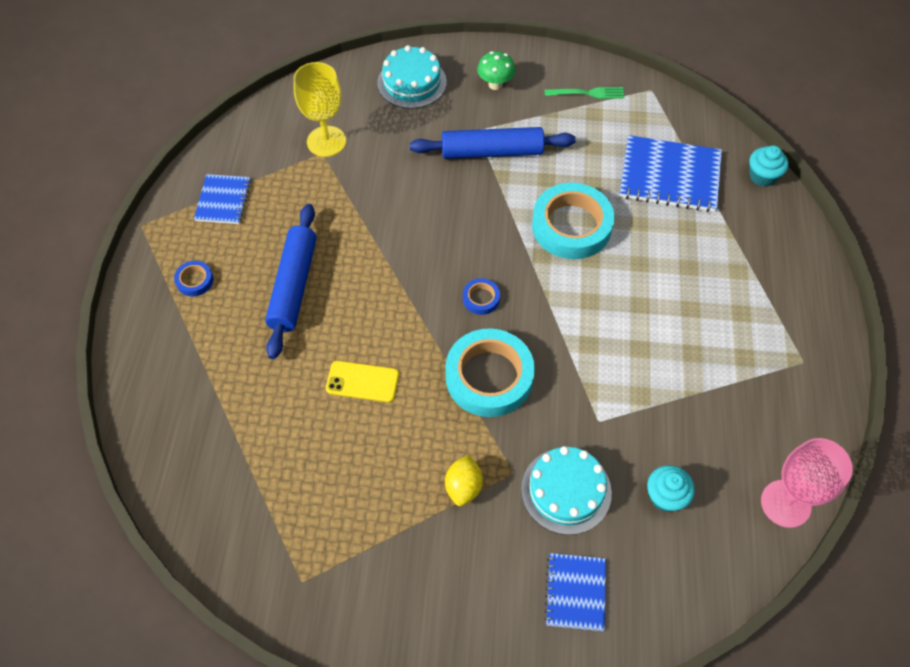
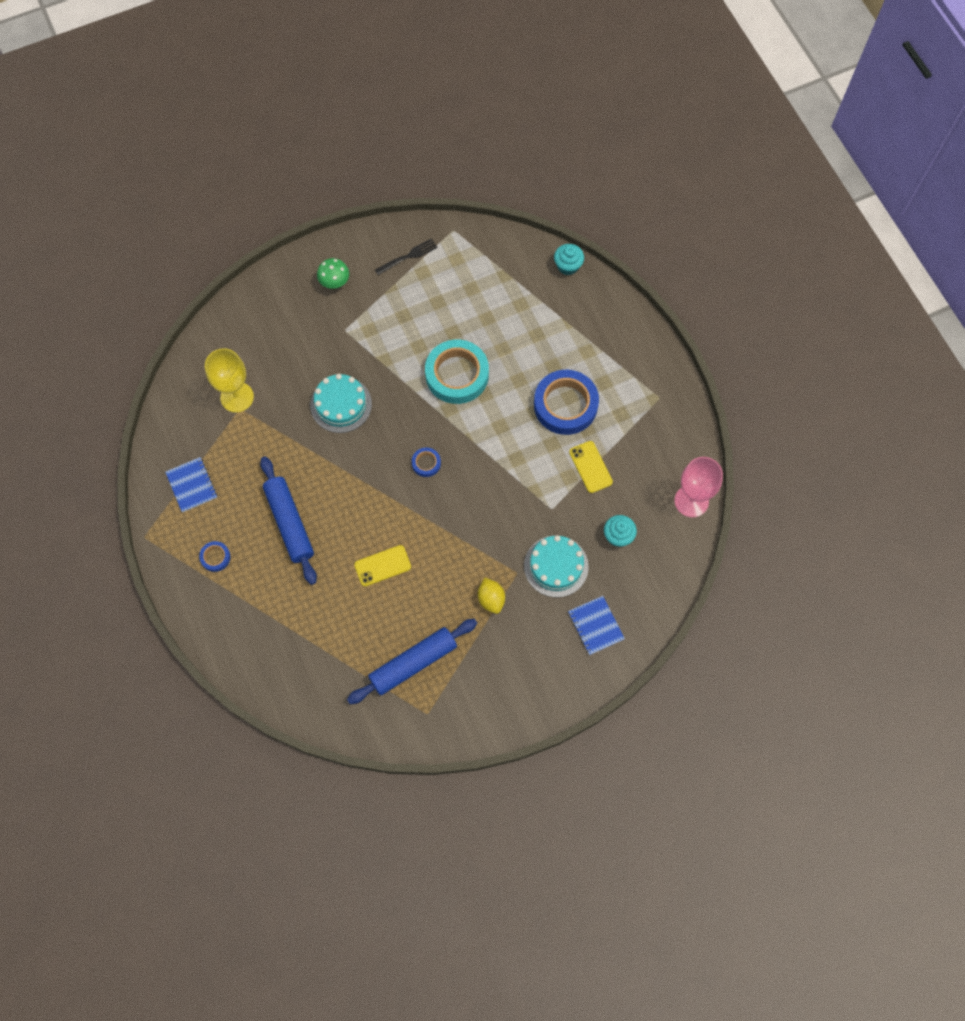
camera: 30 degrees left, 10 degrees up
turquoise cake [377,45,447,109] -> turquoise cake moved to [310,374,372,433]
blue rolling pin [410,127,576,159] -> blue rolling pin moved to [347,619,477,704]
turquoise tape [445,328,535,417] -> none
green fork [545,87,625,99] -> black fork [375,238,438,275]
blue notebook [620,135,722,212] -> none
none -> blue tape [534,370,599,435]
none -> yellow phone [569,441,613,493]

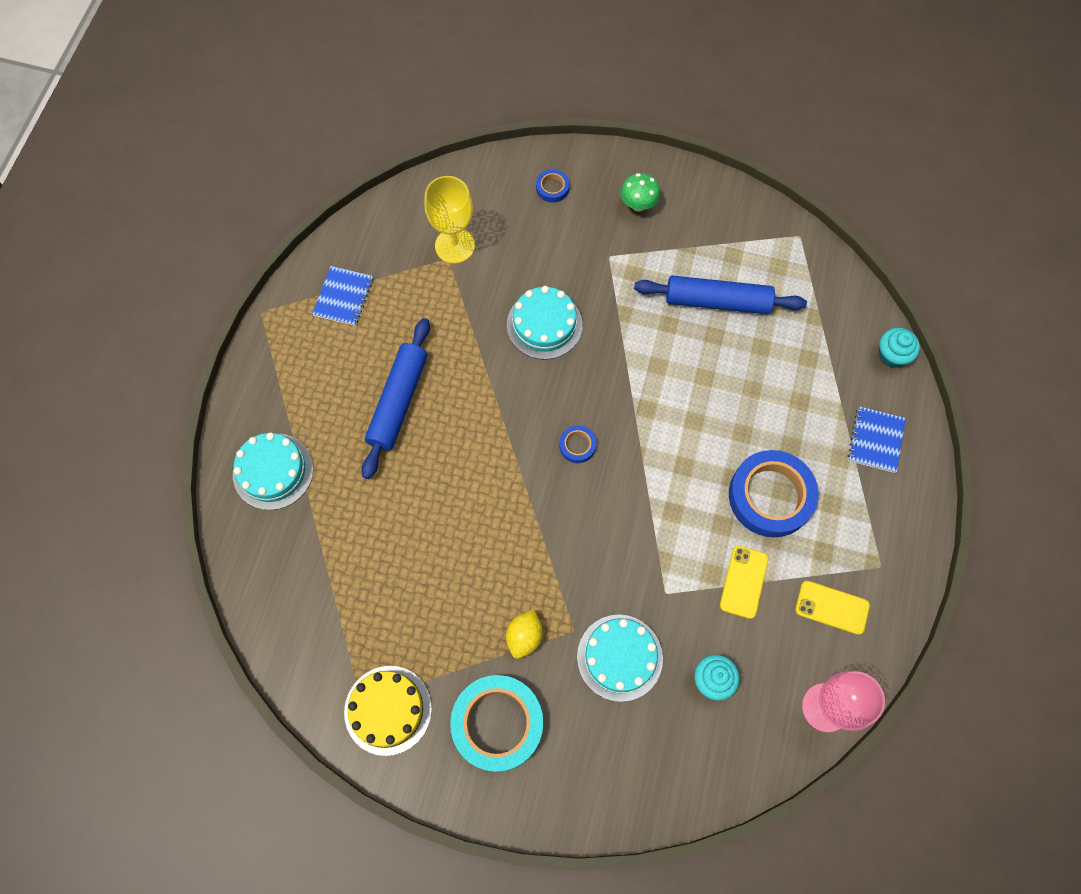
camera: 40 degrees right, 0 degrees up
blue tape [199,541,231,572] -> blue tape moved to [536,169,570,203]
blue rolling pin [347,619,477,704] -> blue rolling pin moved to [634,275,807,314]
yellow phone [354,545,411,586] -> yellow phone moved to [795,581,870,635]
black fork [375,238,438,275] -> none
turquoise tape [425,340,489,404] -> turquoise tape moved to [450,675,543,772]
blue notebook [568,596,625,655] -> blue notebook moved to [848,406,906,473]
none -> turquoise cake [233,432,314,510]
none -> yellow cake [344,666,432,756]

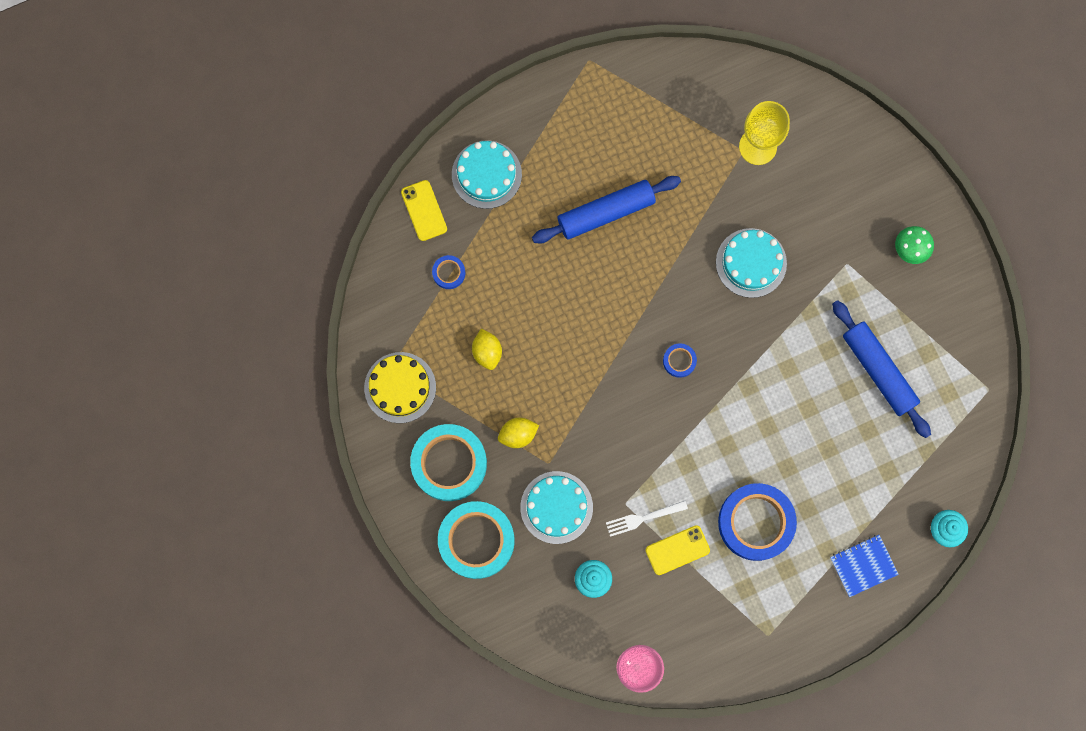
camera: 50 degrees right, 10 degrees up
blue notebook [312,266,373,326] -> none
blue tape [536,169,570,203] -> blue tape moved to [432,255,465,289]
yellow phone [795,581,870,635] -> yellow phone moved to [401,180,447,241]
none -> turquoise tape [438,501,515,579]
none -> yellow lemon [472,329,502,370]
none -> white fork [606,501,688,537]

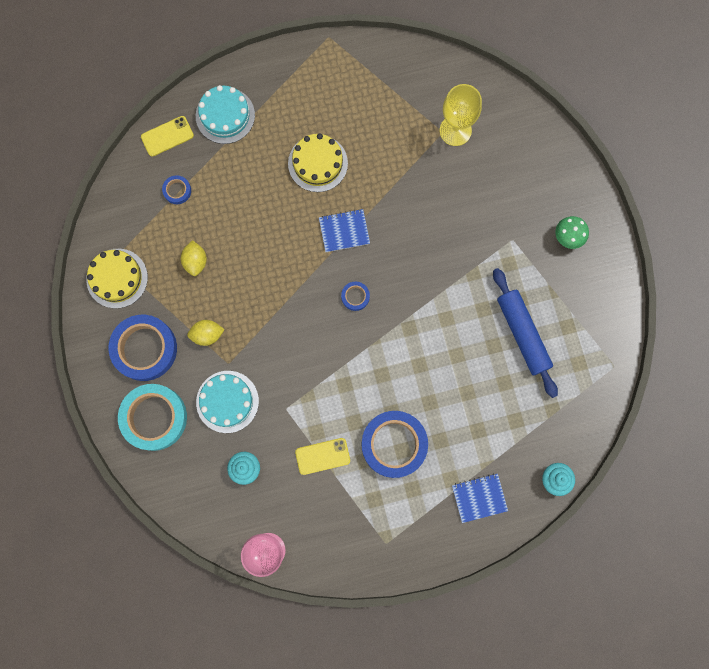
camera: 10 degrees right, 0 degrees up
yellow phone [401,180,447,241] -> yellow phone turned 75 degrees clockwise [141,116,194,156]
turquoise tape [410,424,487,501] -> blue tape [109,315,177,381]
blue rolling pin [532,176,681,243] -> yellow cake [288,133,348,192]
white fork [606,501,688,537] -> none
turquoise cake [716,228,787,298] -> none
none -> blue notebook [319,209,370,252]

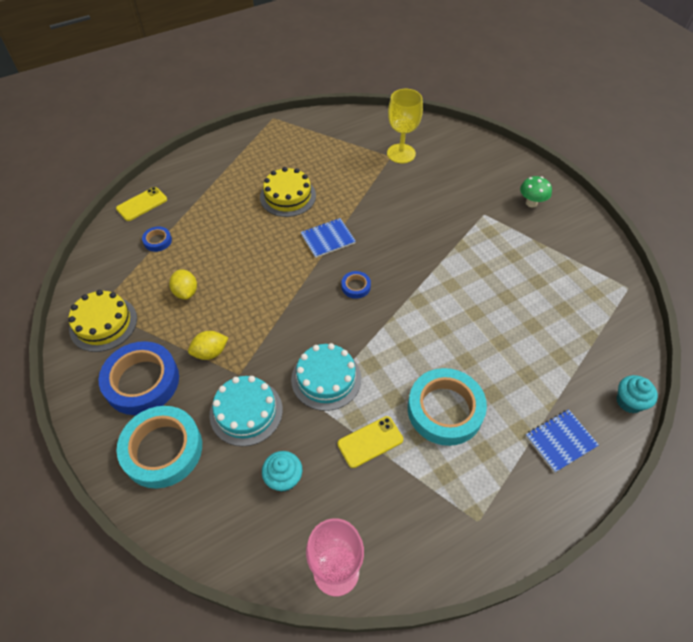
camera: 15 degrees left, 25 degrees down
turquoise cake [196,85,255,144] -> turquoise cake moved to [291,343,361,411]
blue tape [362,411,428,478] -> turquoise tape [408,368,487,446]
blue rolling pin [493,268,558,398] -> none

